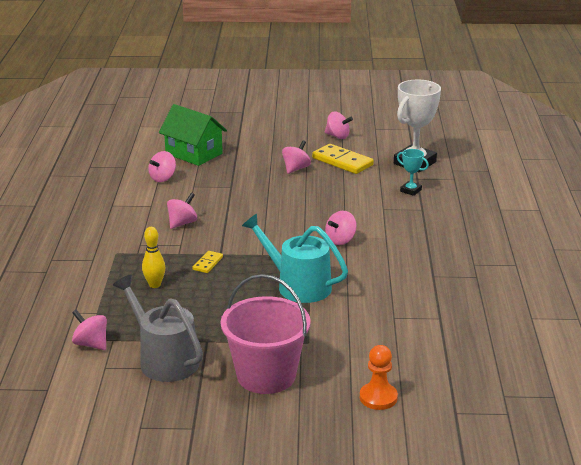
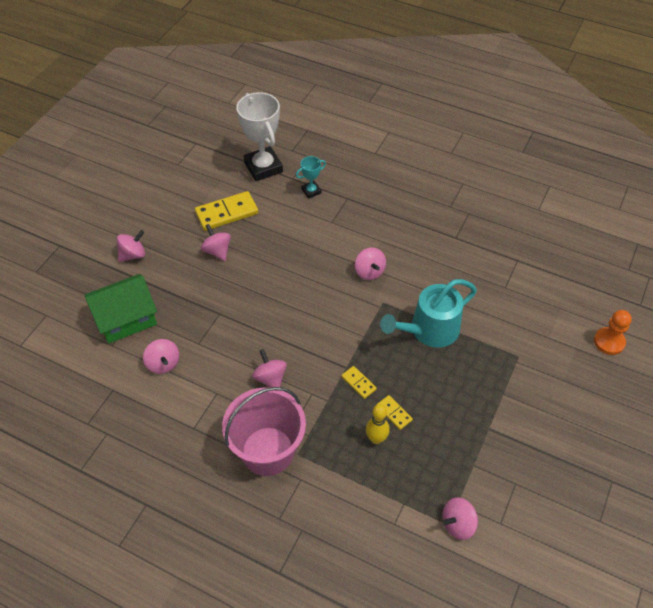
camera: 65 degrees left, 25 degrees up
grey watering can [113,274,203,382] -> none
pink bucket [221,274,310,394] -> pink bucket moved to [222,387,306,476]
pink spinning top [325,112,353,139] -> pink spinning top moved to [117,230,145,262]
none -> yellow domino [377,395,413,430]

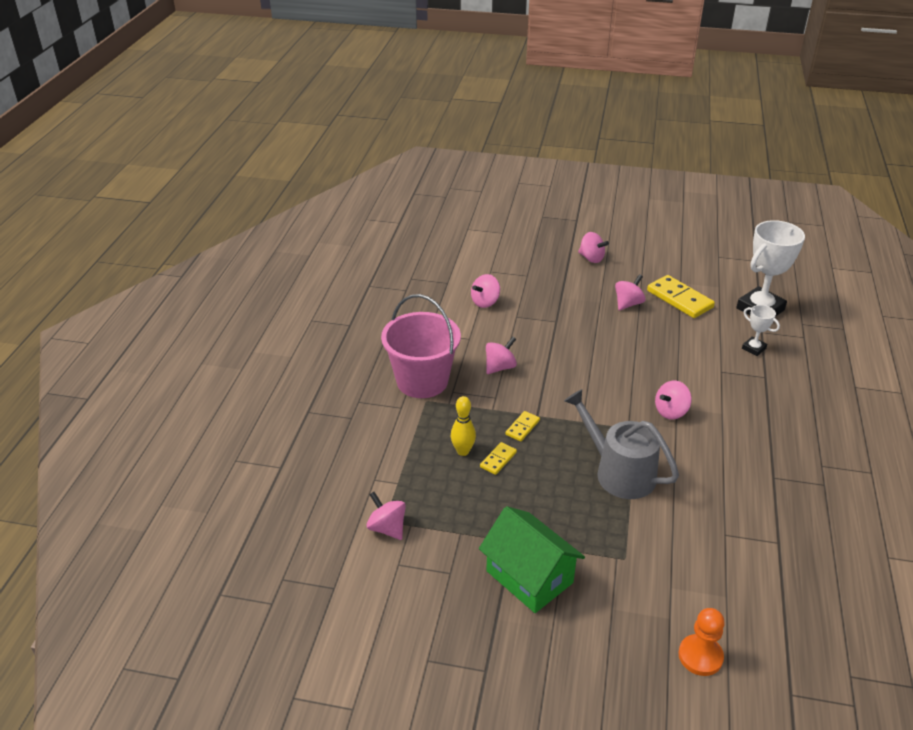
camera: 75 degrees right, 15 degrees down
green house [85,274,157,344] -> green house moved to [479,506,585,613]
turquoise trophy [296,156,326,199] -> white trophy [742,305,780,356]
turquoise watering can [380,279,477,347] -> grey watering can [564,389,679,499]

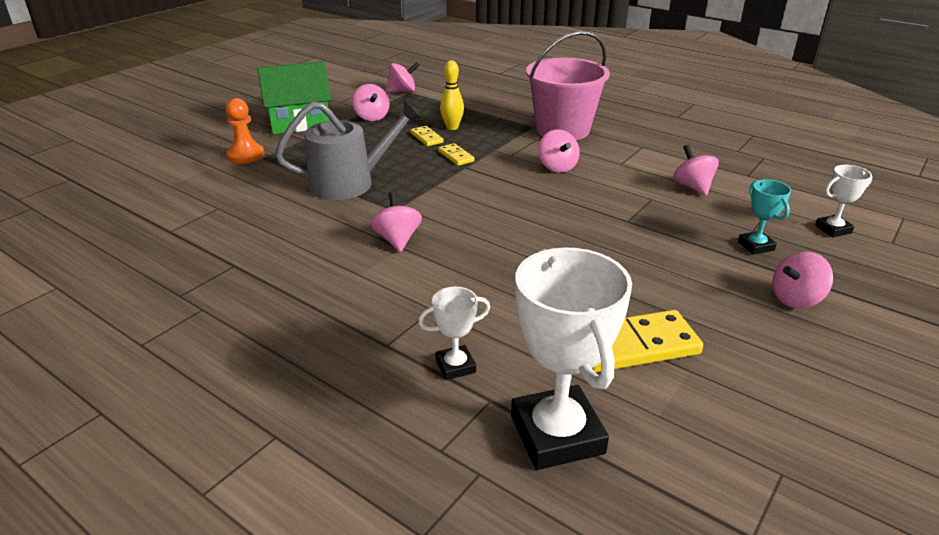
camera: 115 degrees right, 5 degrees down
pink spinning top [615,274,646,310] -> pink spinning top moved to [352,84,390,121]
orange pawn [678,608,725,676] -> orange pawn moved to [225,98,265,164]
none -> turquoise trophy [738,179,791,255]
none -> white trophy [815,165,872,237]

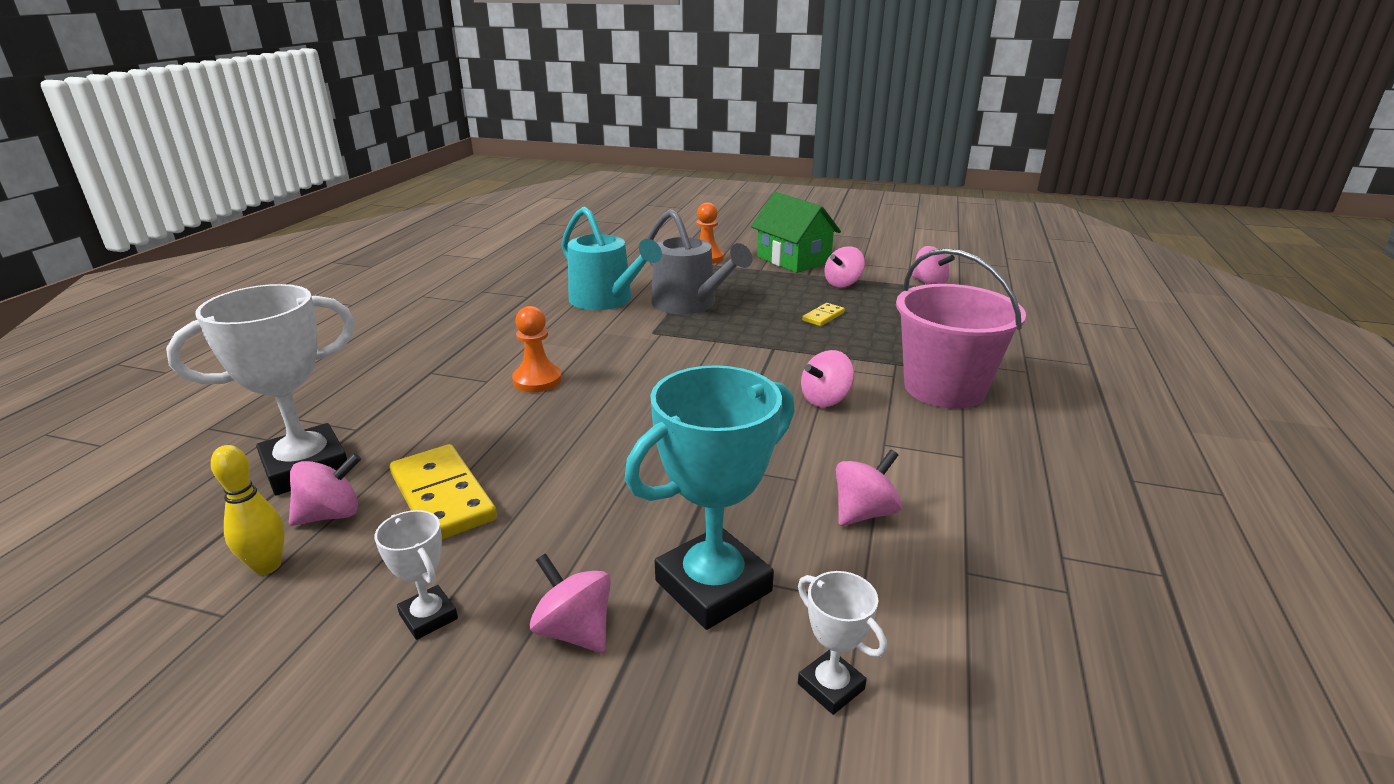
camera: 70 degrees right, 5 degrees down
pink spinning top [370,192,422,252] -> pink spinning top moved to [289,453,361,526]
white trophy [419,287,490,380] -> white trophy moved to [374,510,458,640]
yellow domino [438,143,475,166] -> none
yellow bowling pin [440,61,464,130] -> yellow bowling pin moved to [211,445,285,575]
turquoise trophy [738,179,791,255] -> turquoise trophy [625,365,795,630], size x2.05
none -> orange pawn [512,306,562,392]
none -> turquoise watering can [561,206,662,310]

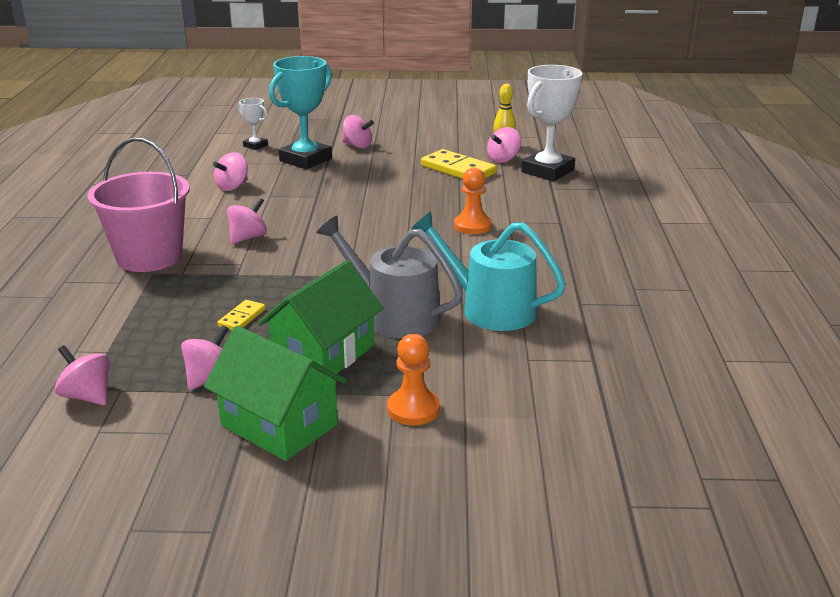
camera: 165 degrees right, 0 degrees up
white trophy [374,510,458,640] -> none
none -> green house [258,260,383,378]

